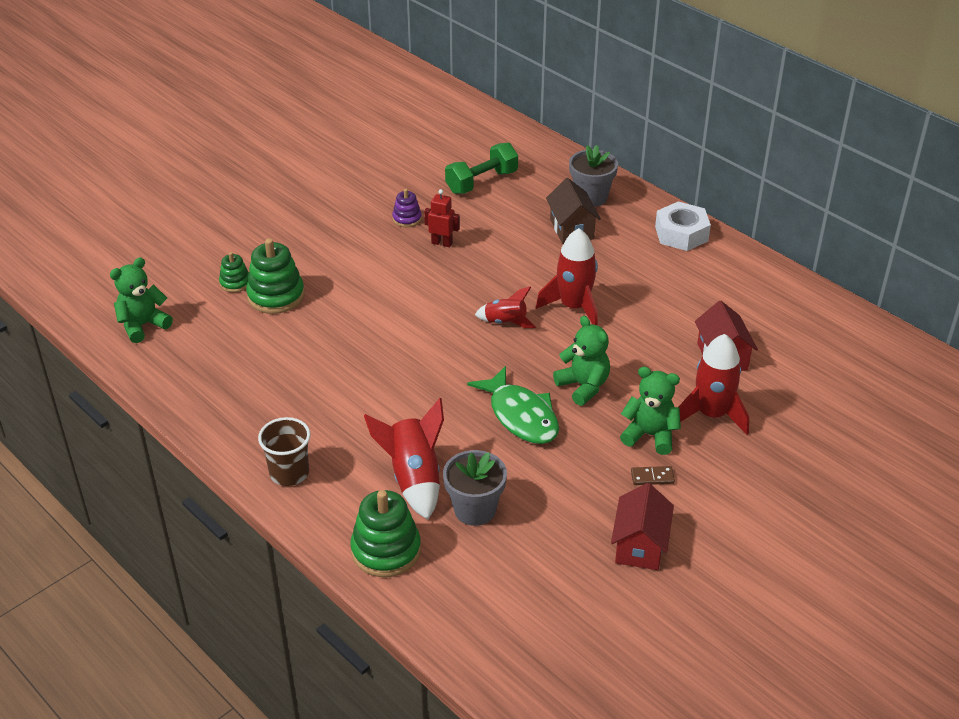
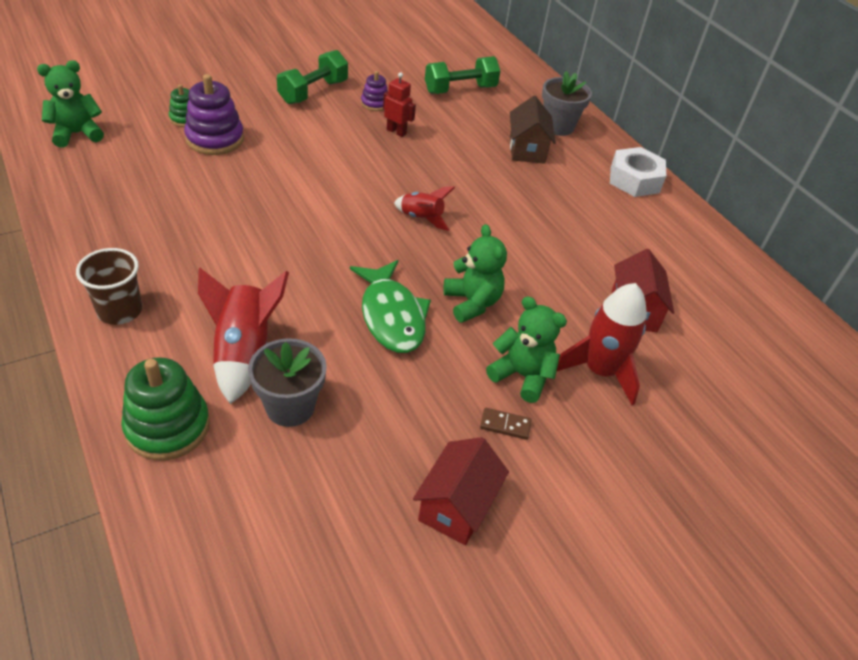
camera: 10 degrees right, 5 degrees up
green stacking toy [246,238,304,314] -> purple stacking toy [184,74,244,155]
red rocket [536,228,598,326] -> none
none -> green dumbbell [277,50,348,104]

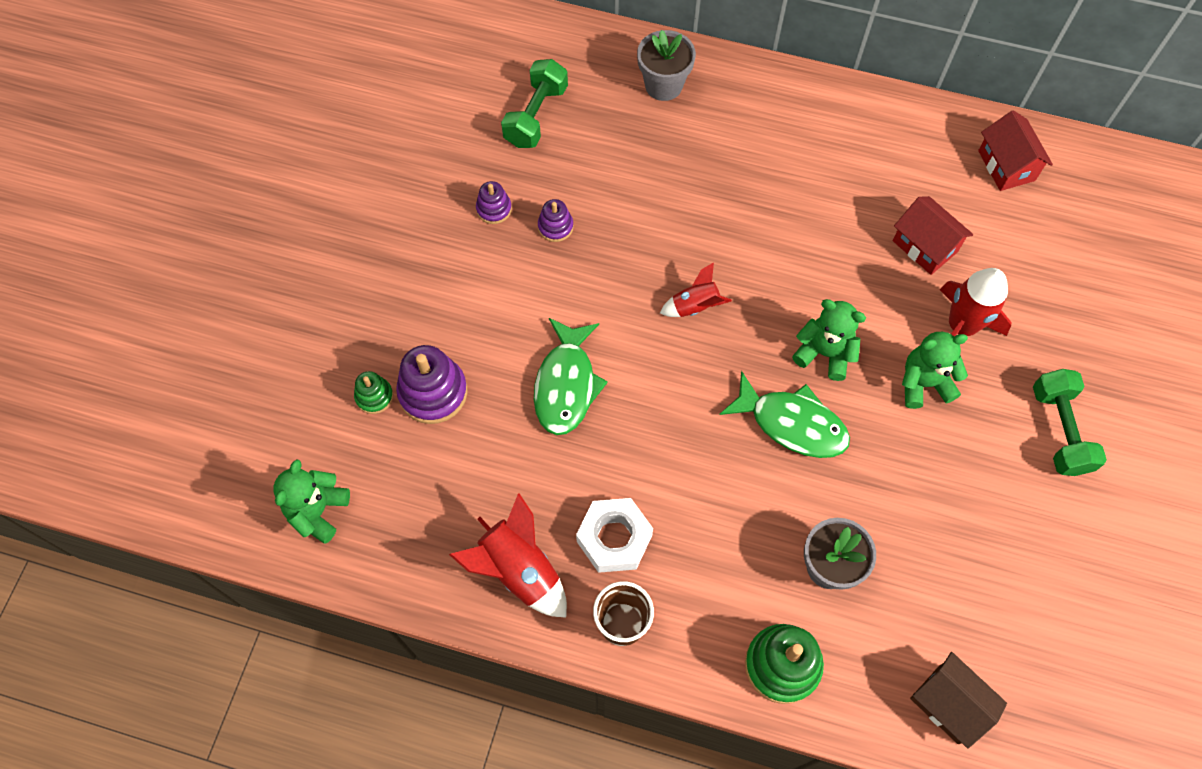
camera: 40 degrees left, 20 degrees up
red rocket [198,268,289,404] -> red rocket moved to [449,493,567,618]
green dumbbell [277,50,348,104] -> green dumbbell moved to [1033,369,1107,476]
red robot [383,72,416,137] -> purple stacking toy [538,199,574,242]
red house [413,437,509,545] -> red house moved to [978,110,1053,191]
brown domino [480,408,532,440] -> none
brown house [510,96,556,164] -> brown house moved to [910,652,1007,749]
white nut [610,147,666,197] -> white nut moved to [576,498,653,573]
none -> green fish [534,318,608,435]

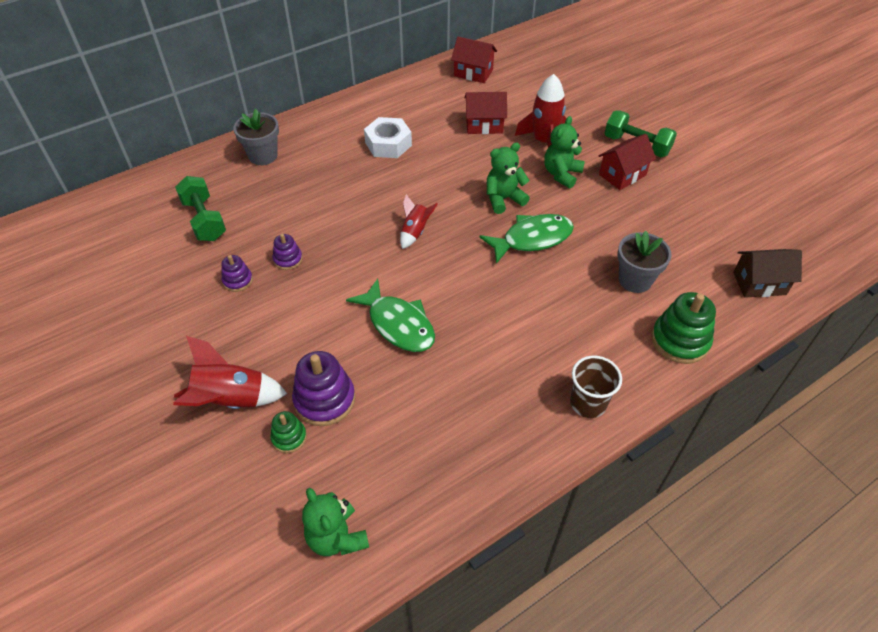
camera: 50 degrees left, 15 degrees down
red rocket [449,493,567,618] -> red rocket moved to [173,336,287,409]
white nut [576,498,653,573] -> white nut moved to [364,117,412,158]
none -> red house [599,134,656,190]

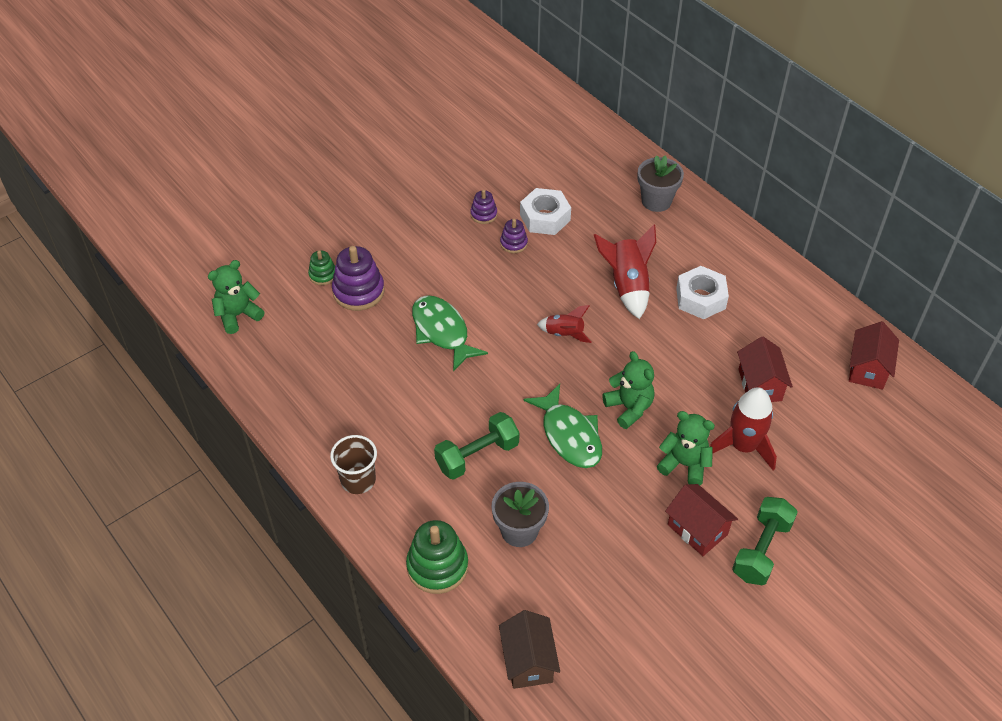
camera: 85 degrees right, 0 degrees up
red rocket [173,336,287,409] -> red rocket moved to [594,225,656,319]
green dumbbell [175,176,226,241] -> green dumbbell moved to [434,412,519,480]
green fish [346,278,435,352] -> green fish turned 105 degrees clockwise [412,295,488,371]
none -> white nut [520,188,571,235]

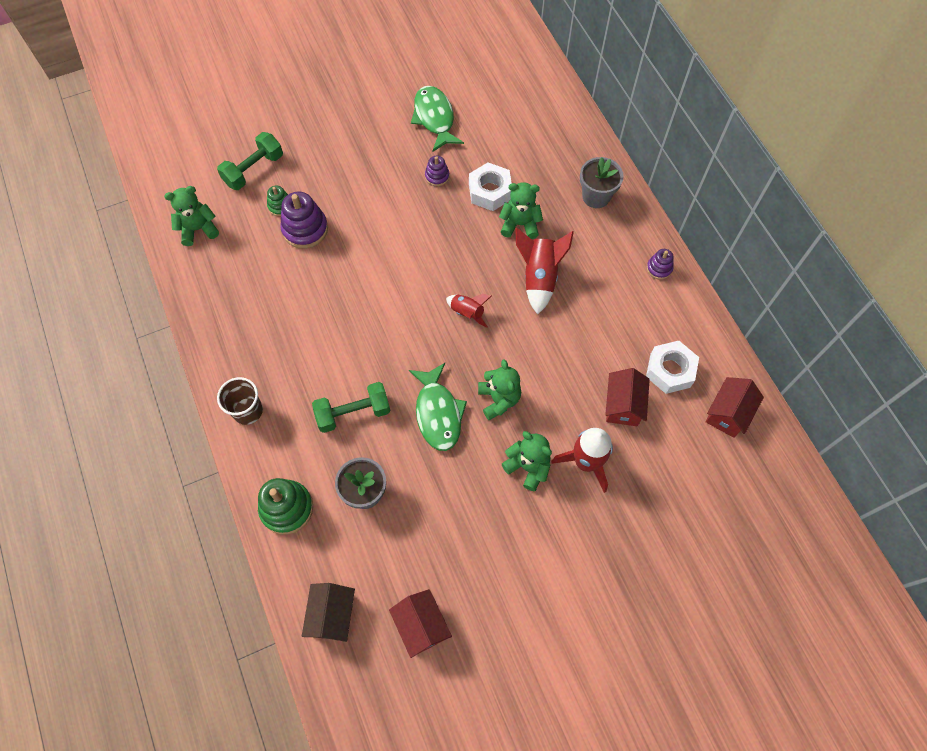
camera: 15 degrees right, 15 degrees up
green fish [412,295,488,371] -> green fish moved to [411,86,464,152]
purple stacking toy [500,219,528,253] -> purple stacking toy moved to [647,249,674,280]
red house [665,484,738,556] -> red house moved to [389,589,452,658]
white nut [676,266,729,319] -> white nut moved to [646,341,699,394]
green dumbbell [732,497,798,585] -> green dumbbell moved to [217,132,283,190]
none -> green teddy bear [499,182,543,239]

